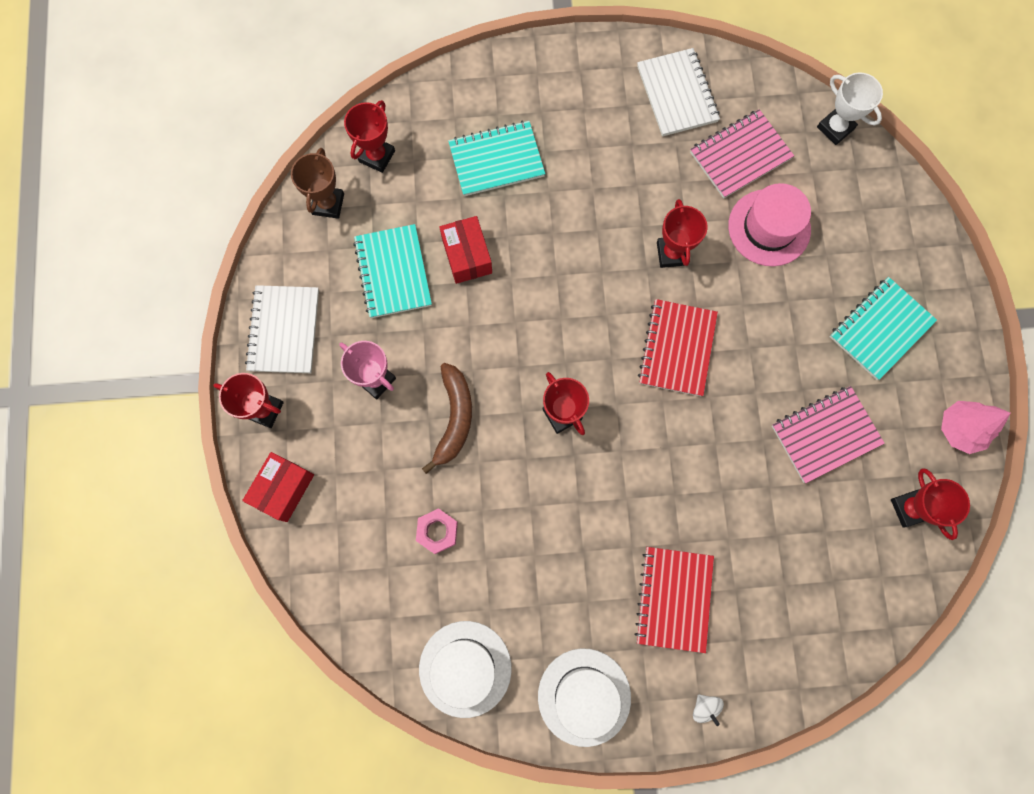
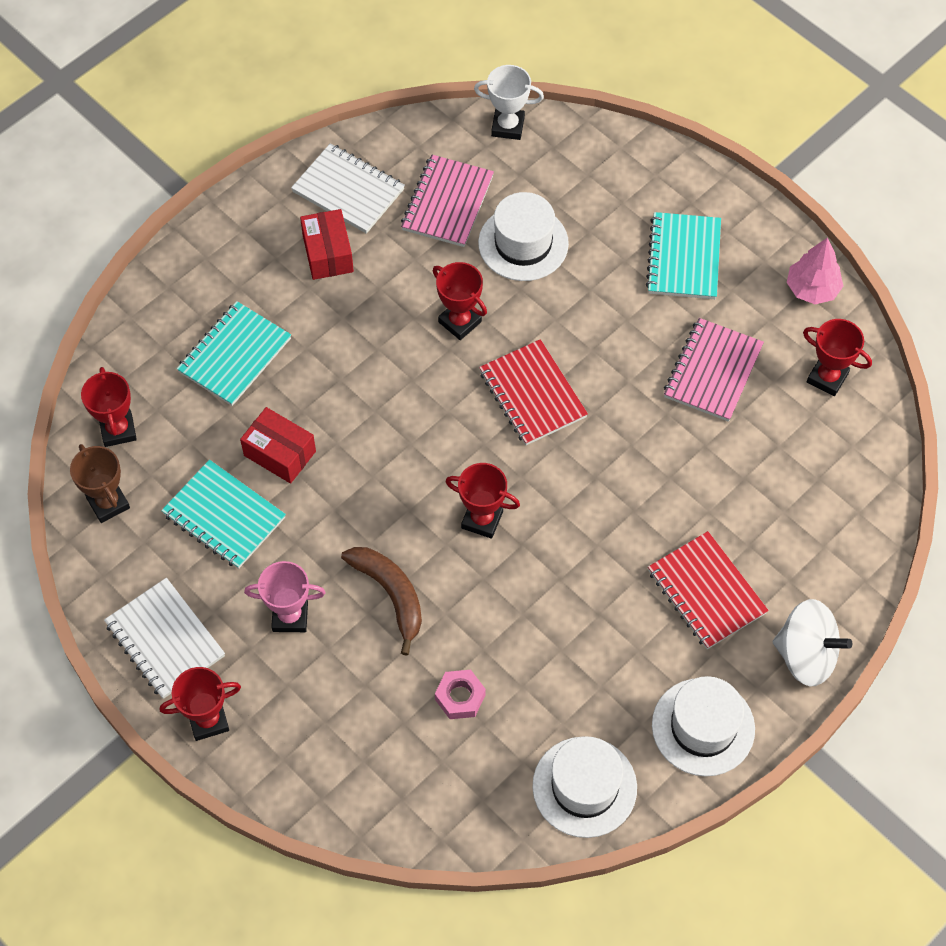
camera: 40 degrees left, 15 degrees down
red box [242,452,314,522] -> red box moved to [300,209,354,280]
white spinning top [693,694,724,726] -> white spinning top [773,599,852,686], size x2.30
pink hat [728,183,811,266] -> white hat [478,192,569,281]

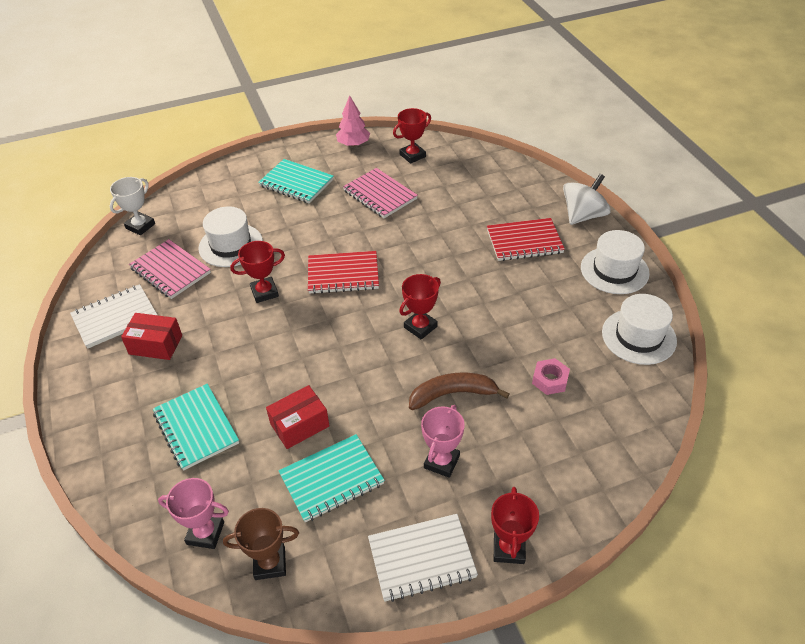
camera: 65 degrees left, 15 degrees down
red trophy [81,367,137,447] -> pink trophy [158,478,229,549]

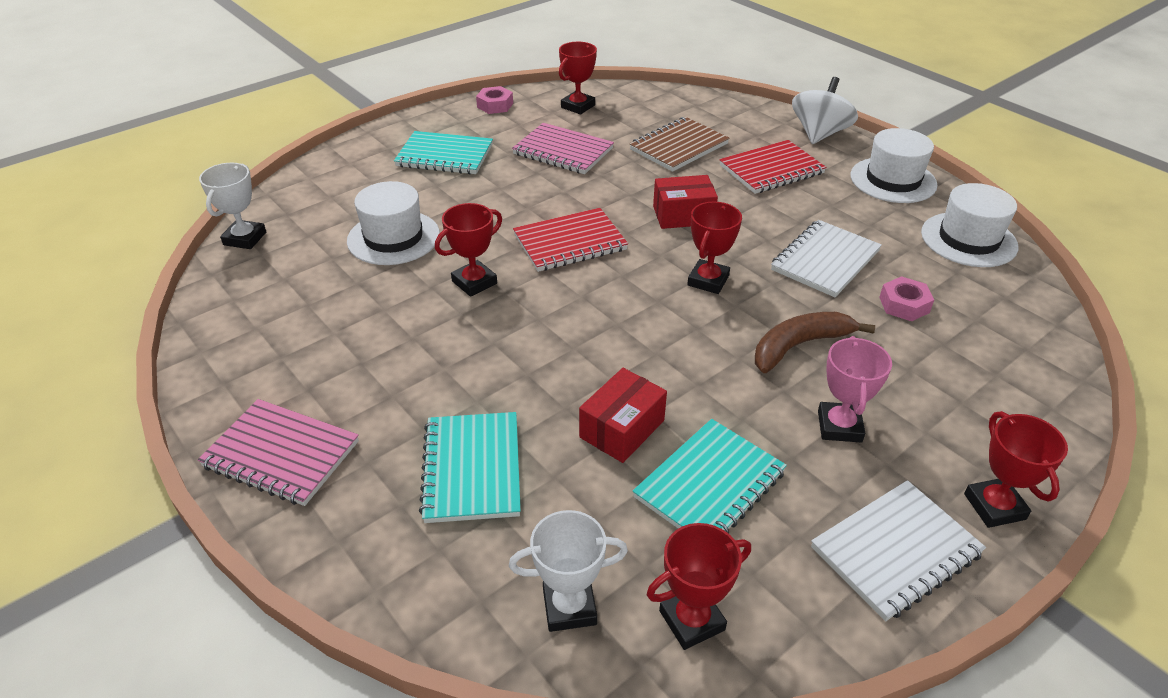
camera: 20 degrees left, 5 degrees down
white notebook [70,284,157,349] -> white notebook moved to [771,220,882,297]
red box [121,313,182,360] -> red box moved to [653,175,718,229]
pink notebook [129,239,211,299] -> pink notebook moved to [198,399,359,506]
turquoise notebook [153,384,239,471] -> turquoise notebook turned 45 degrees clockwise [419,412,521,523]
pink trophy [158,478,229,549] -> white trophy [509,510,628,632]
brown trophy [223,508,299,580] -> red trophy [647,523,751,650]
pink tree [336,95,370,147] -> pink nut [476,86,513,114]
none -> brown notebook [630,117,729,172]

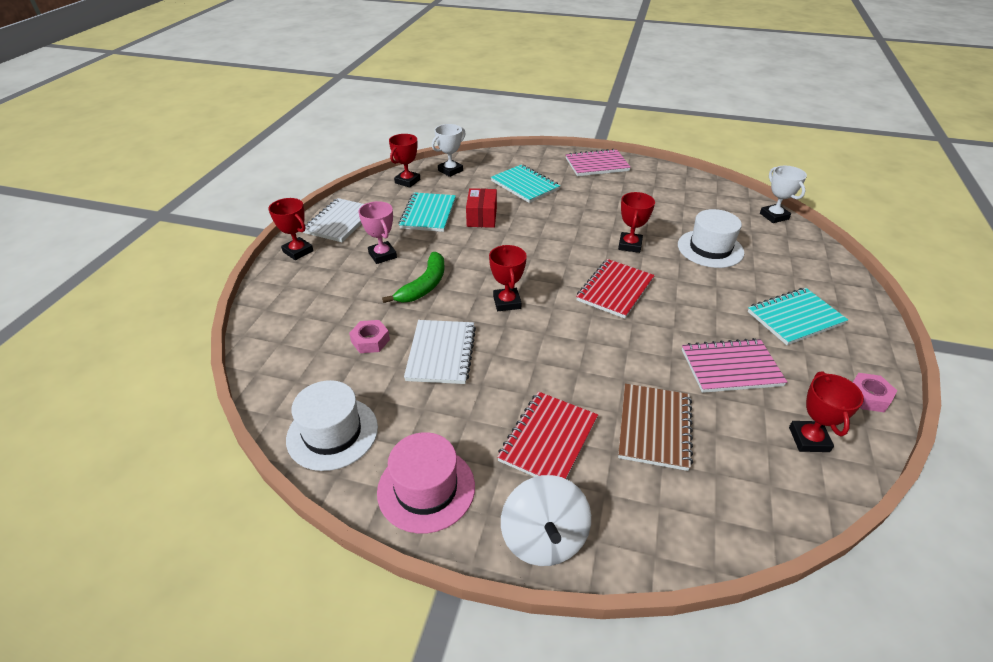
camera: 145 degrees right, 0 degrees up
red box [653,175,718,229] -> none
brown banana [755,312,875,373] -> green banana [382,252,445,303]
white hat [850,128,938,203] -> pink hat [377,432,475,534]

